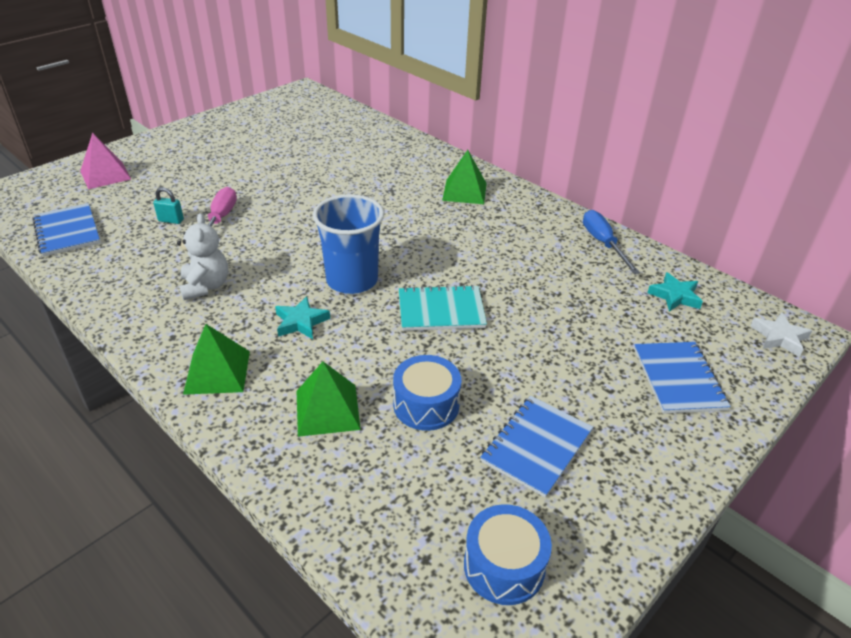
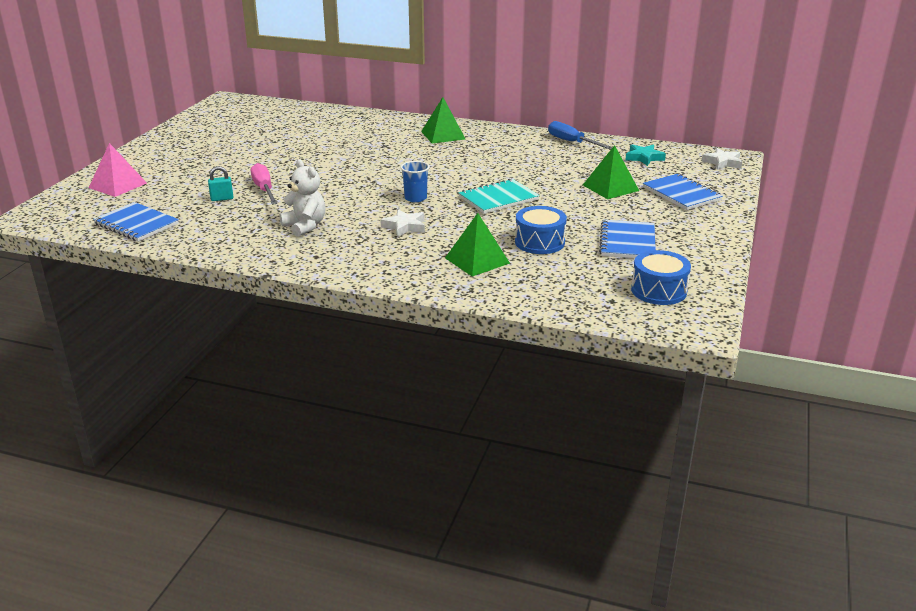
camera: 25 degrees left, 10 degrees down
green pyramid [183,324,250,395] -> green pyramid moved to [583,145,639,199]
turquoise star [275,296,330,339] -> white star [381,209,425,237]
blue cup [313,194,384,294] -> blue cup [400,161,430,202], size x0.52

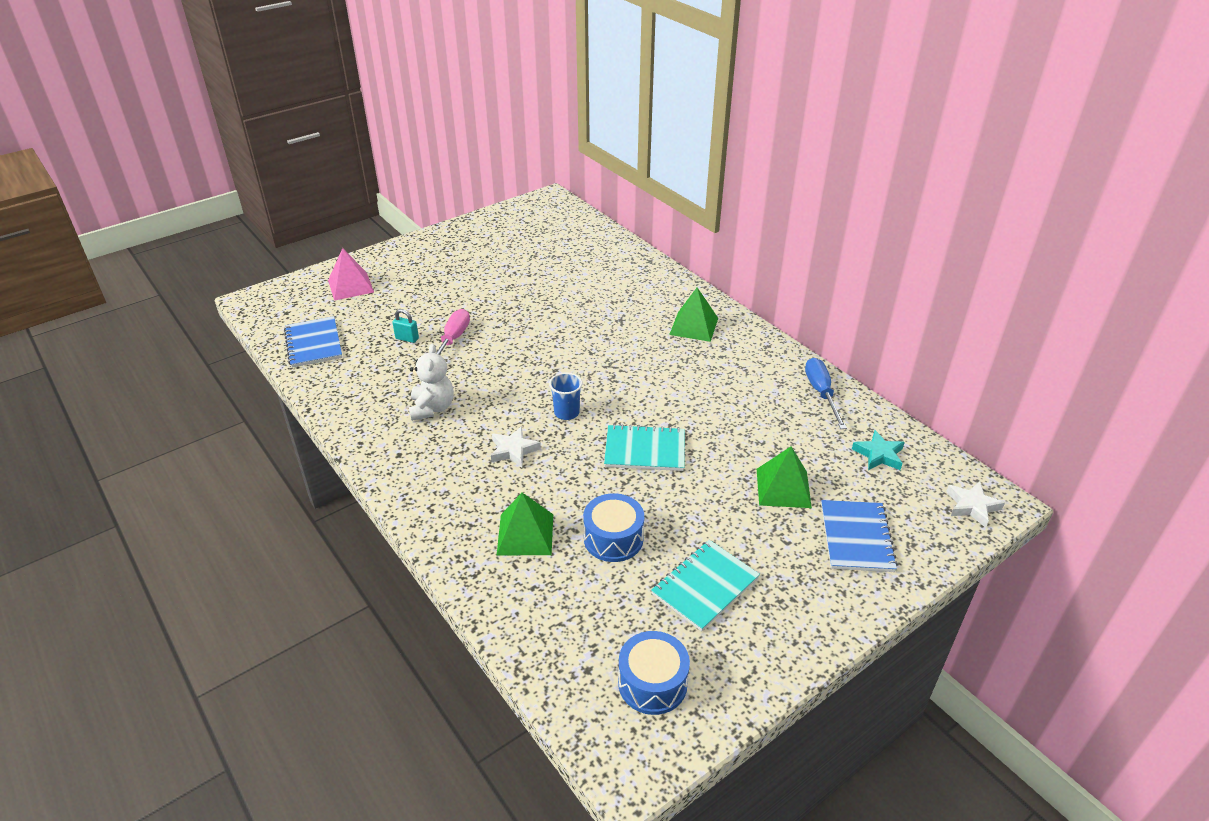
camera: 35 degrees right, 10 degrees up
blue notebook [599,220,656,258] -> turquoise notebook [651,540,760,631]

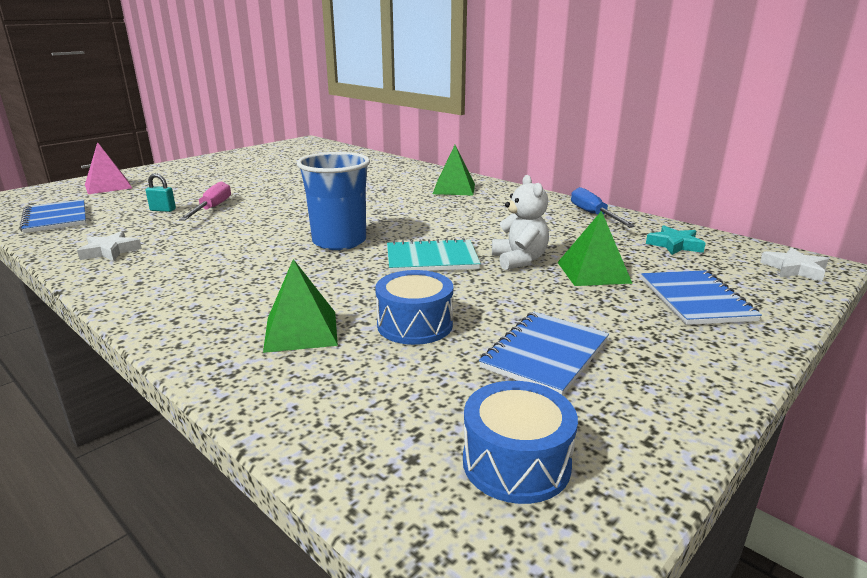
camera: 10 degrees left, 15 degrees down
white teddy bear [409,344,454,421] -> white teddy bear moved to [492,175,549,270]
white star [491,426,541,468] -> white star moved to [77,231,142,261]
blue cup [549,373,582,420] -> blue cup [297,152,370,250], size x1.93
turquoise notebook [651,540,760,631] -> blue notebook [479,312,609,395]

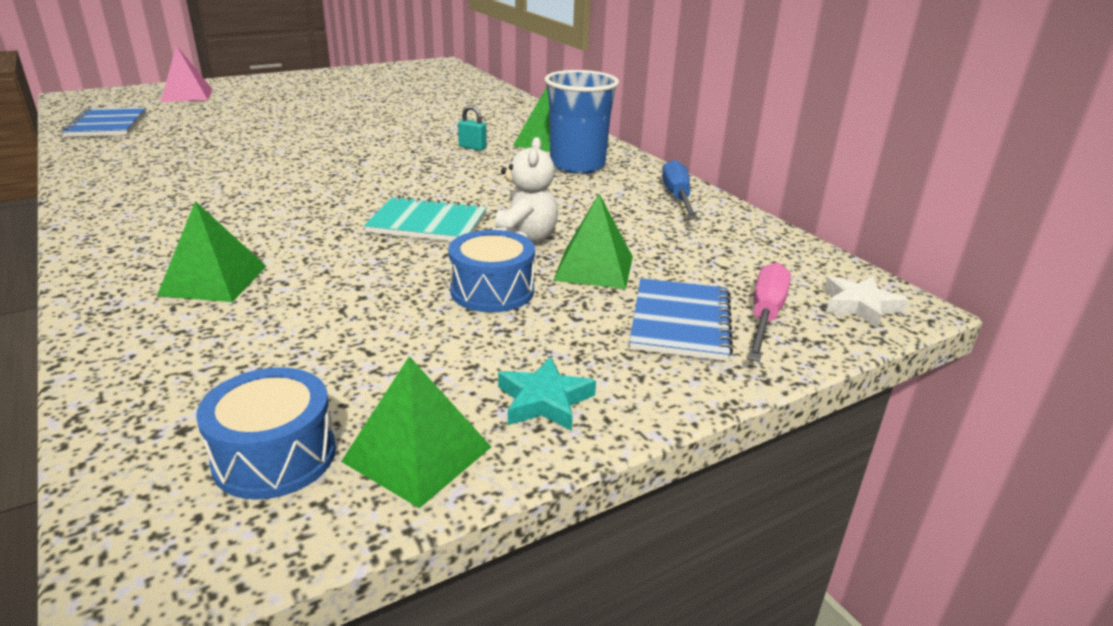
camera: 15 degrees right, 5 degrees up
white star [77,231,142,261] -> none
turquoise padlock [146,173,176,212] -> turquoise padlock moved to [458,105,487,151]
pink screwdriver [179,181,231,221] -> pink screwdriver moved to [747,262,791,362]
blue cup [297,152,370,250] -> blue cup moved to [544,70,619,174]
blue drum [375,270,453,345] -> blue drum moved to [449,230,535,312]
blue notebook [479,312,609,395] -> none
turquoise star [646,225,706,255] -> turquoise star moved to [498,357,596,431]
none -> green pyramid [341,356,491,508]

